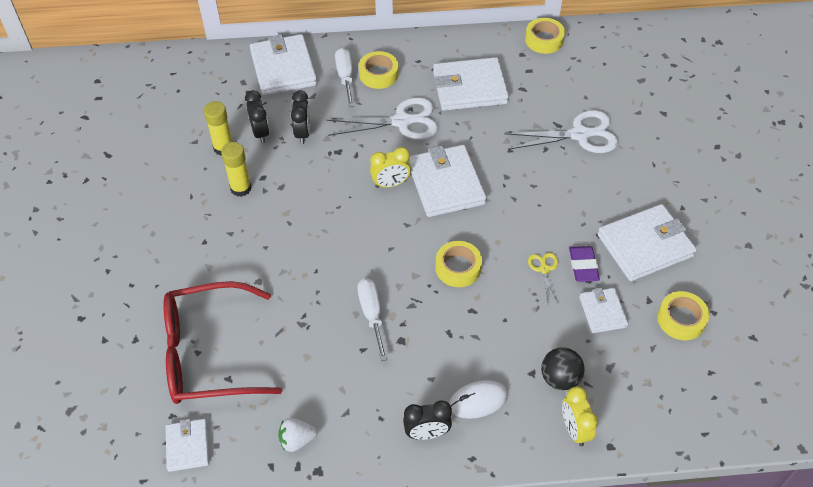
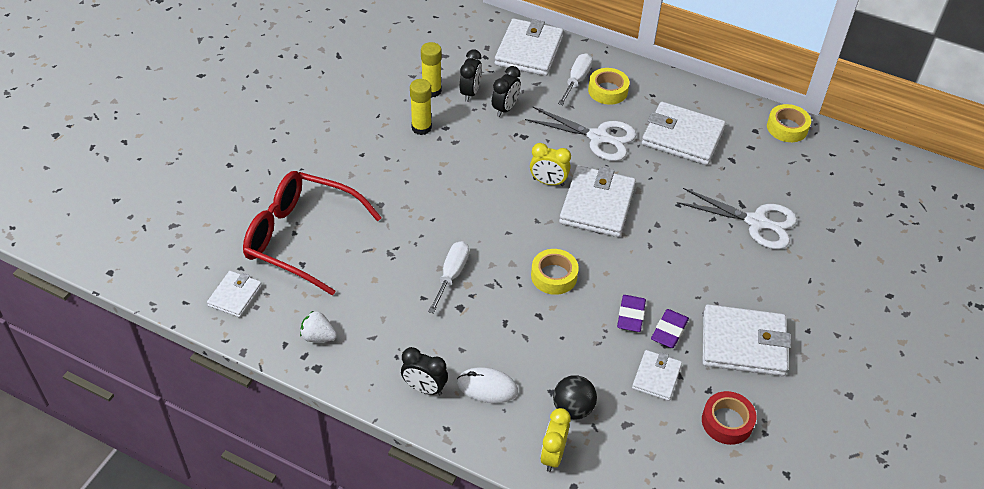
camera: 30 degrees right, 5 degrees down
yellow scissors [528,253,559,303] -> purple eraser [617,295,646,332]
yellow tape [657,291,709,340] -> red tape [702,391,756,445]

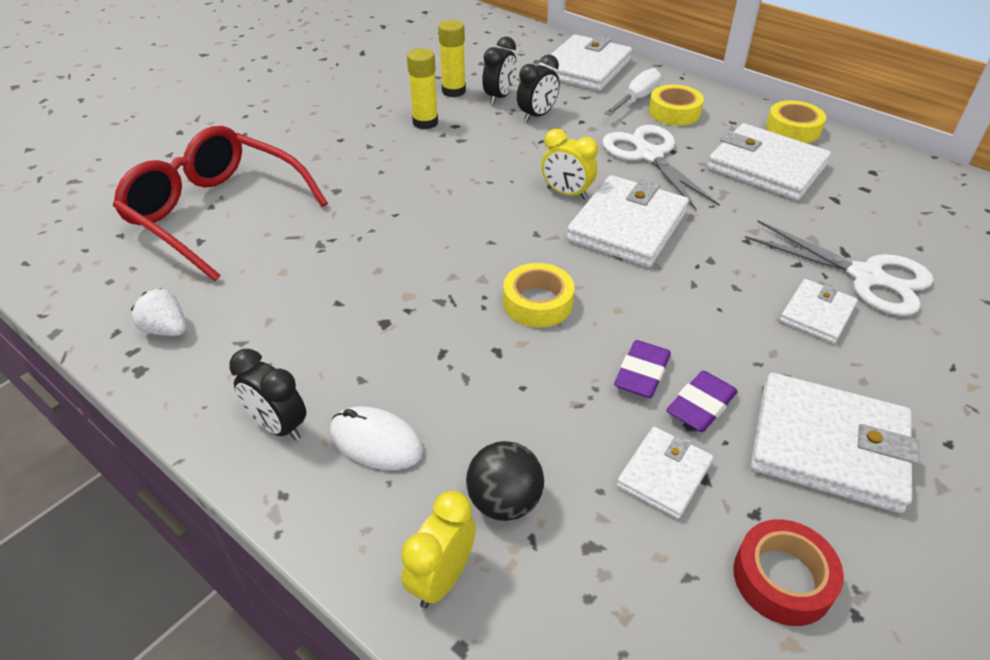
camera: 15 degrees right, 5 degrees down
white wallet [207,271,262,317] -> white wallet moved to [780,279,858,343]
white screwdriver [428,241,469,314] -> none
white scissors [525,106,636,161] -> white scissors turned 150 degrees counterclockwise [602,125,720,210]
yellow tape [767,104,811,142] -> yellow tape moved to [766,100,826,143]

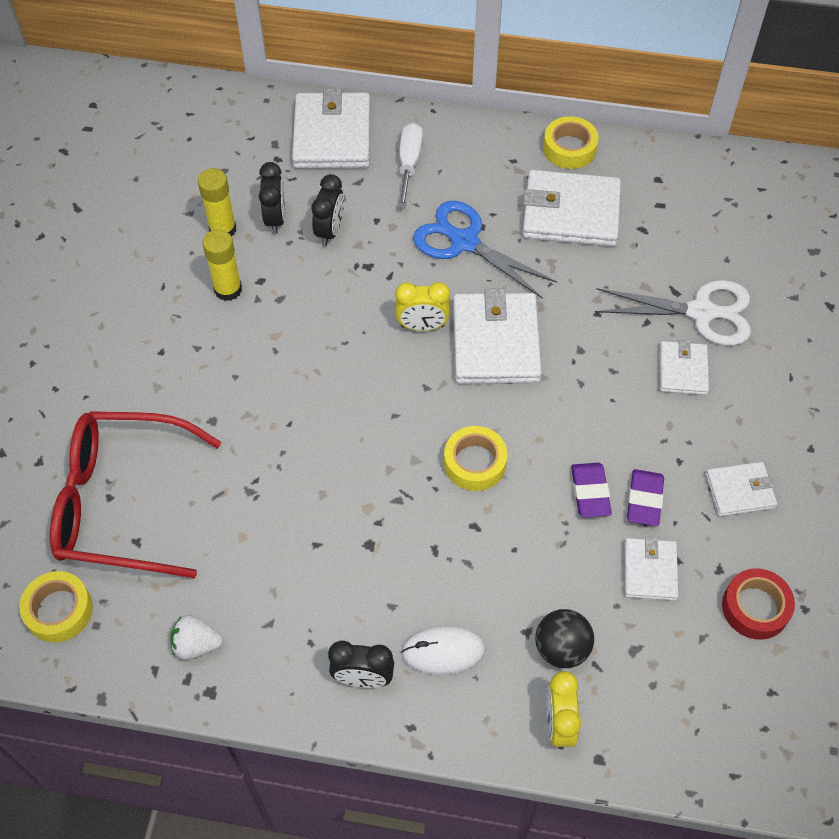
camera: 30 degrees left, 15 degrees up
white scissors [602,125,720,210] -> blue scissors [413,201,557,299]
yellow tape [649,84,704,126] -> yellow tape moved to [19,571,93,642]
white wallet [750,373,919,513] -> white wallet [706,462,777,516], size x0.55

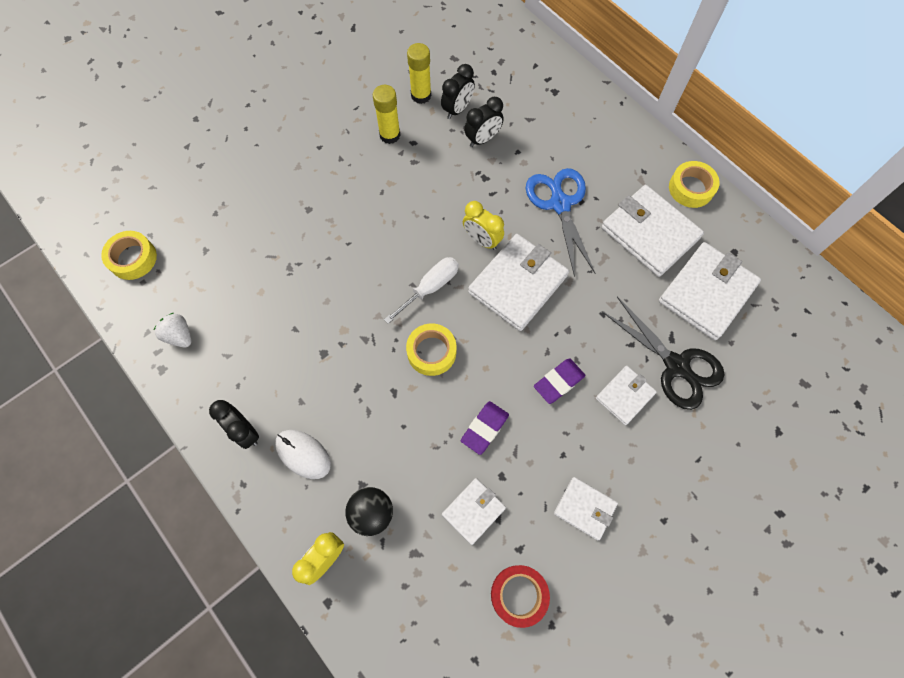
camera: 40 degrees right, 10 degrees up
red glasses [50,411,222,578] -> none
white wallet [292,88,370,168] -> white wallet moved to [659,242,761,340]
white screwdriver [398,123,423,208] -> white screwdriver moved to [384,257,459,324]
white scissors [595,280,751,346] -> black scissors [602,297,724,410]
purple eraser [627,469,664,526] -> purple eraser moved to [534,358,585,404]

